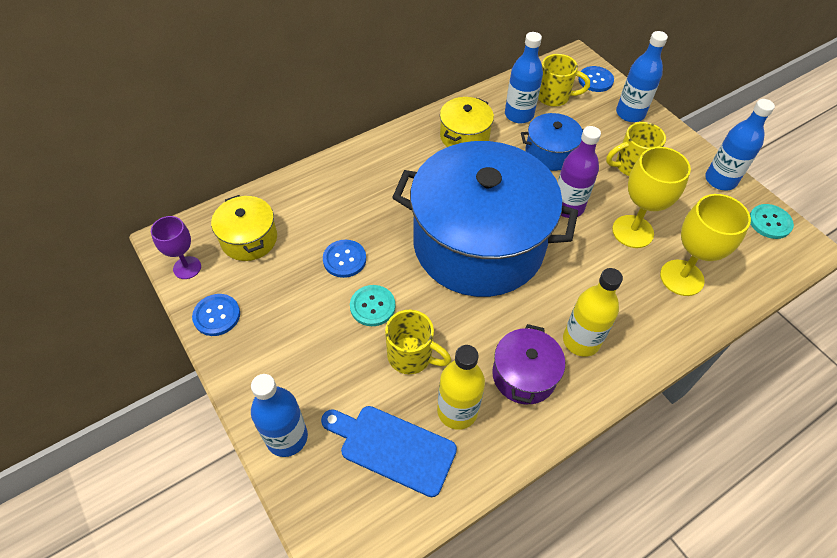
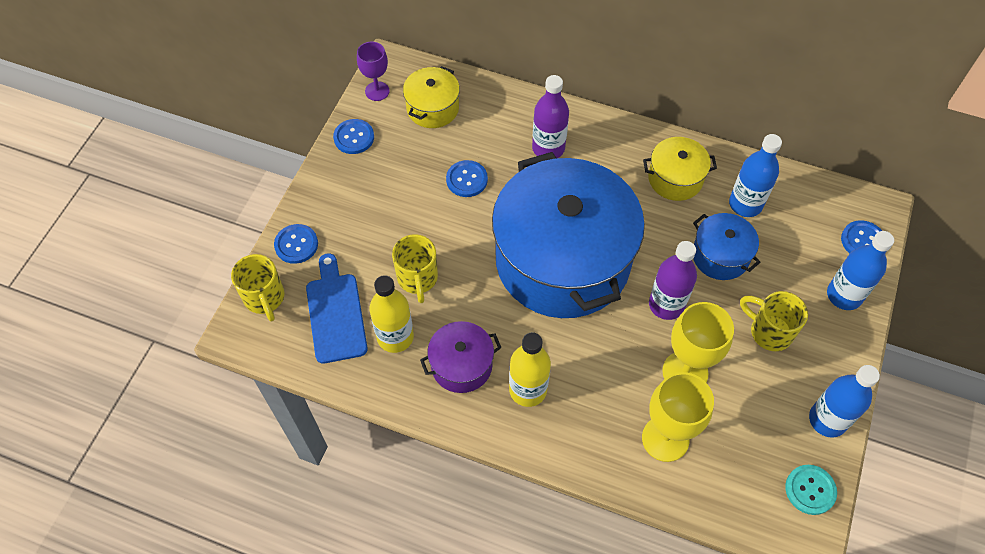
camera: 55 degrees right, 5 degrees up
blue bottle [251,374,308,457] -> blue button [274,224,318,264]
turquoise button [350,285,395,326] -> none
yellow mug [538,54,590,107] -> yellow mug moved to [231,254,284,322]
none -> purple bottle [532,75,569,158]

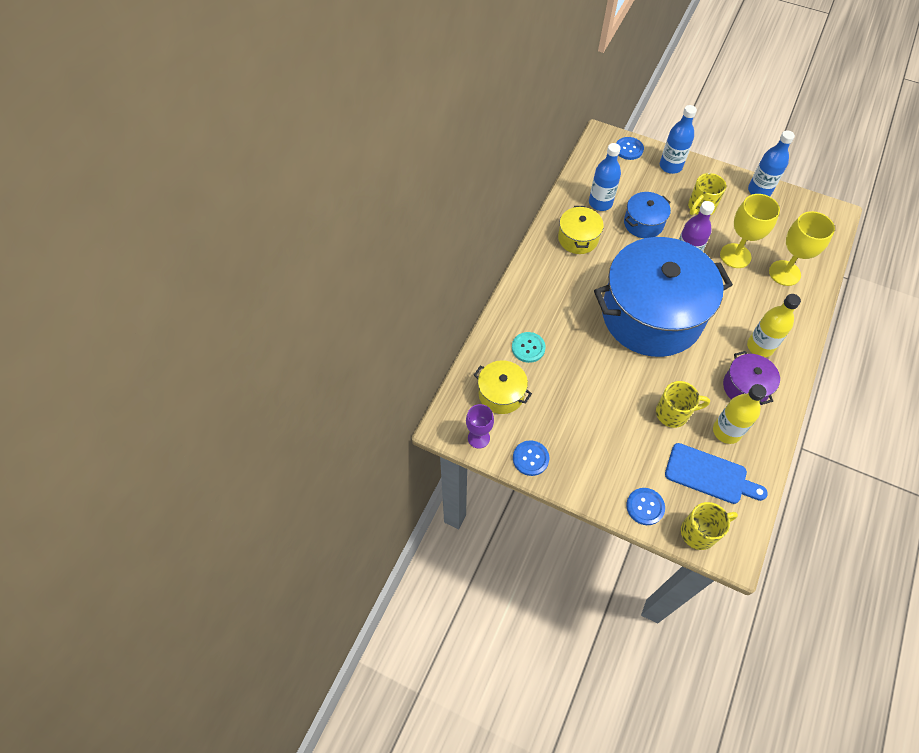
camera: 85 degrees left, 0 degrees up
blue cutting board [306,253,368,364] -> blue cutting board turned 150 degrees counterclockwise [665,443,768,504]
blue button [446,160,488,197] -> none
purple bottle [532,75,569,158] -> none
turquoise button [785,465,837,515] -> turquoise button moved to [512,332,546,363]

